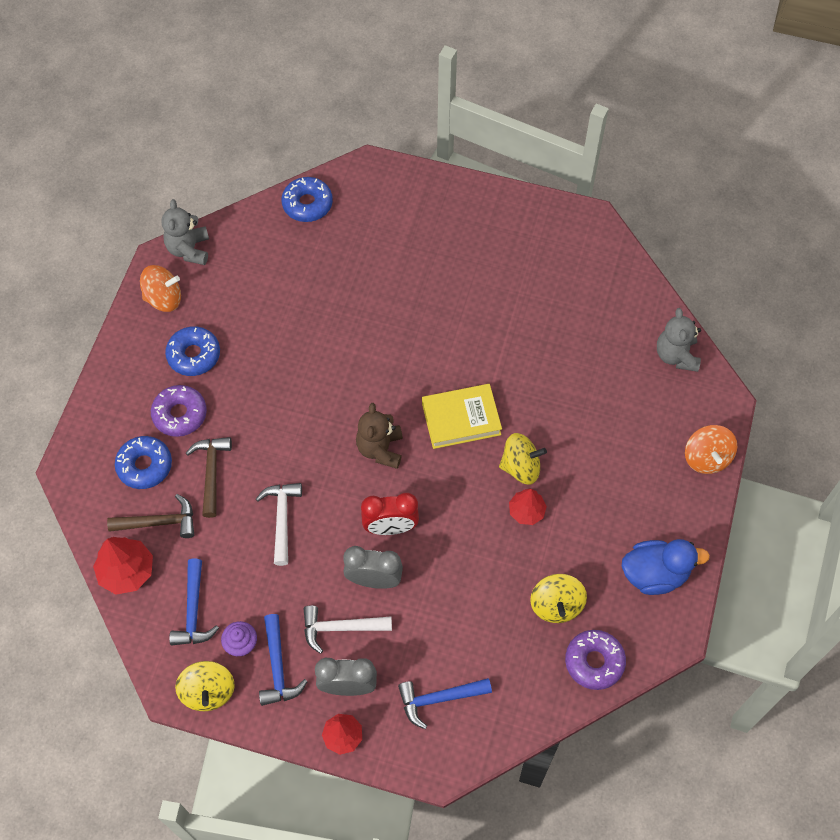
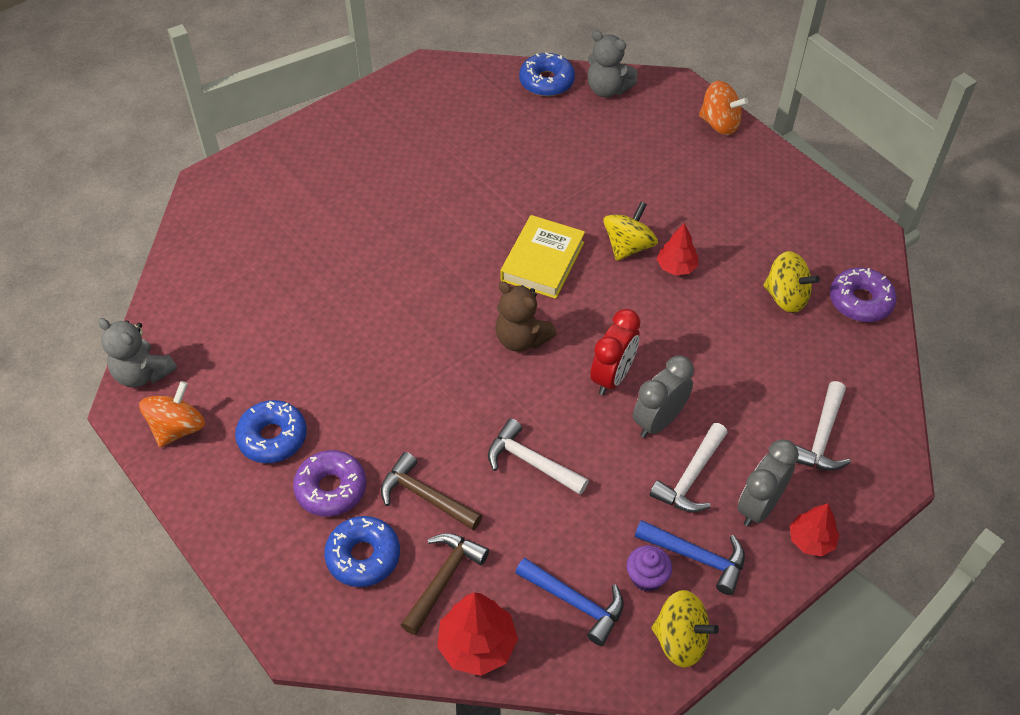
camera: 55 degrees left, 10 degrees down
blue donut [281,177,333,222] -> blue donut moved to [519,52,575,97]
blue hammer [398,678,492,729] -> white hammer [795,381,851,470]
blue duck [622,539,710,595] -> none

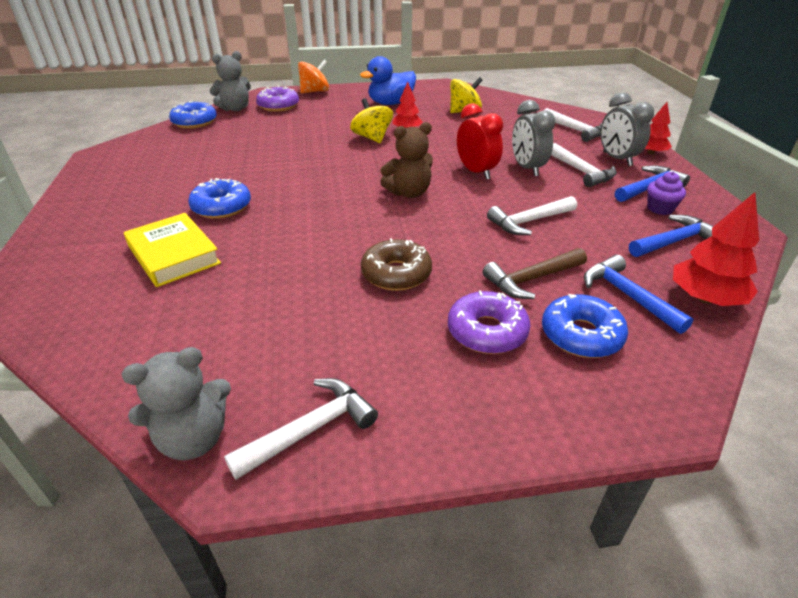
camera: 60 degrees left, 15 degrees down
orange spinning top [139,381,205,447] -> white hammer [224,378,378,480]
blue donut [235,400,307,463] -> blue donut moved to [188,178,251,219]
brown hammer [401,533,489,635] -> blue hammer [584,255,693,334]
yellow book [500,215,585,299] -> yellow book moved to [124,213,221,287]
yellow spinning top [652,590,719,668] -> none
purple donut [830,268,897,322] -> purple donut moved to [256,86,299,112]
none -> blue duck [360,56,416,105]
none -> brown donut [361,238,432,291]

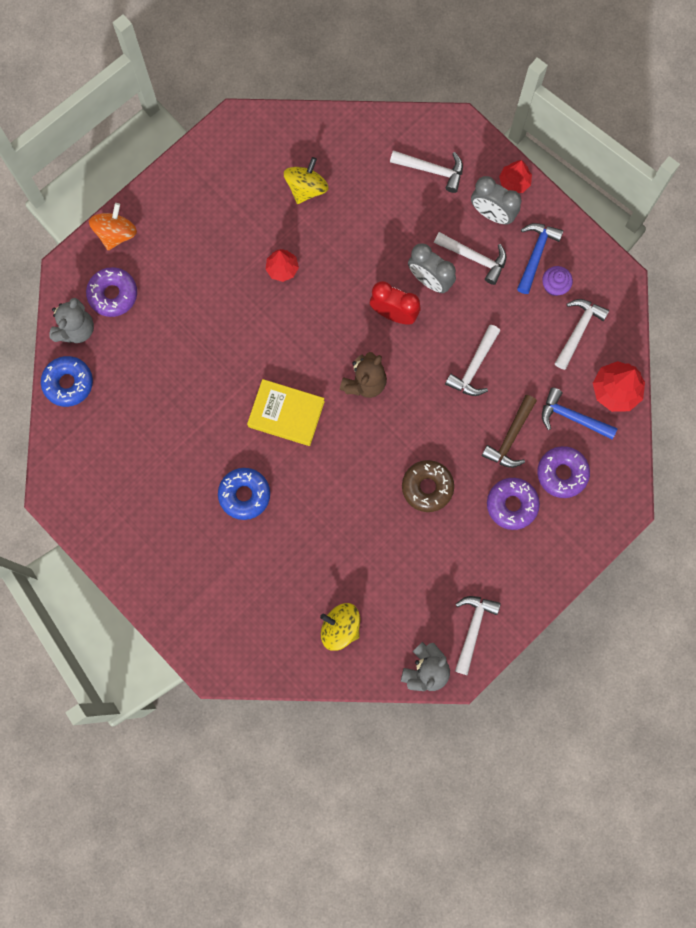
camera: 35 degrees left, 40 degrees up
yellow book [124,213,221,287] -> yellow book moved to [247,379,325,446]
yellow spinning top [350,98,393,143] -> yellow spinning top moved to [320,603,360,651]
blue duck [360,56,416,105] -> none
blue donut [542,294,628,358] -> purple donut [537,446,590,498]
blue hammer [629,215,714,257] -> white hammer [555,299,609,370]

